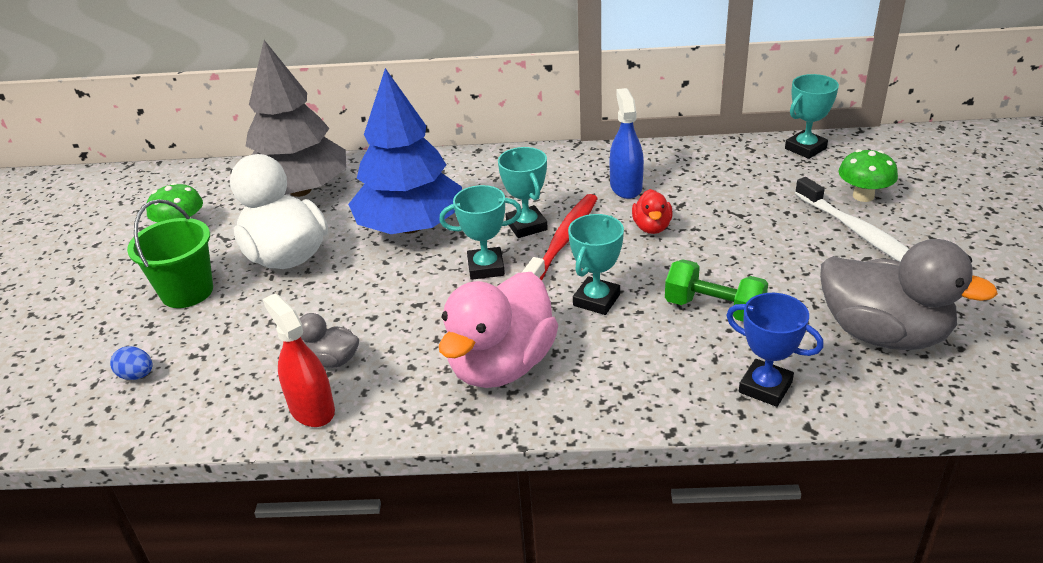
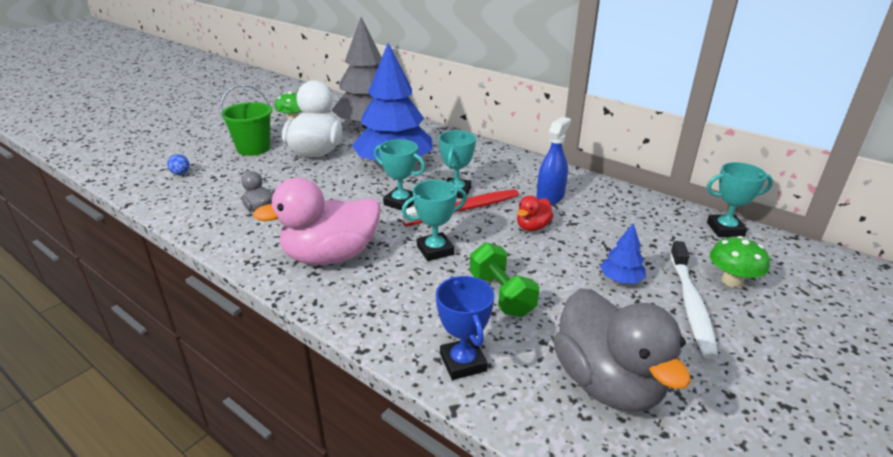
camera: 35 degrees right, 5 degrees down
red spray bottle [263,293,335,427] -> none
none -> blue tree [600,223,646,283]

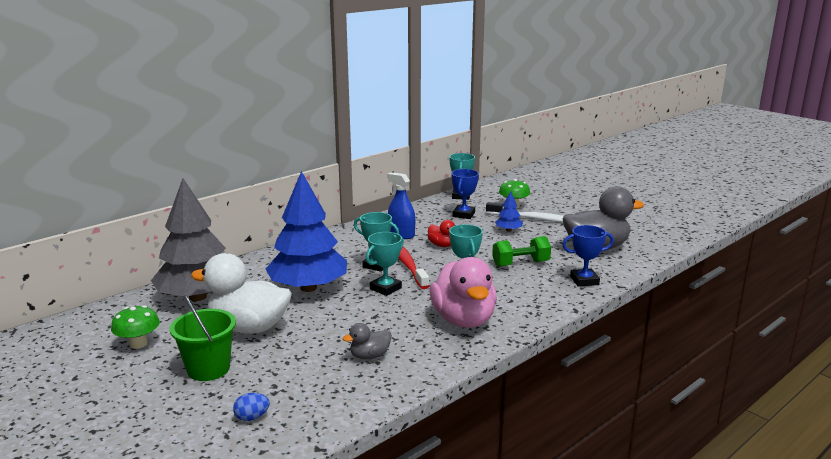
camera: 80 degrees left, 10 degrees down
none -> blue trophy [451,169,479,219]

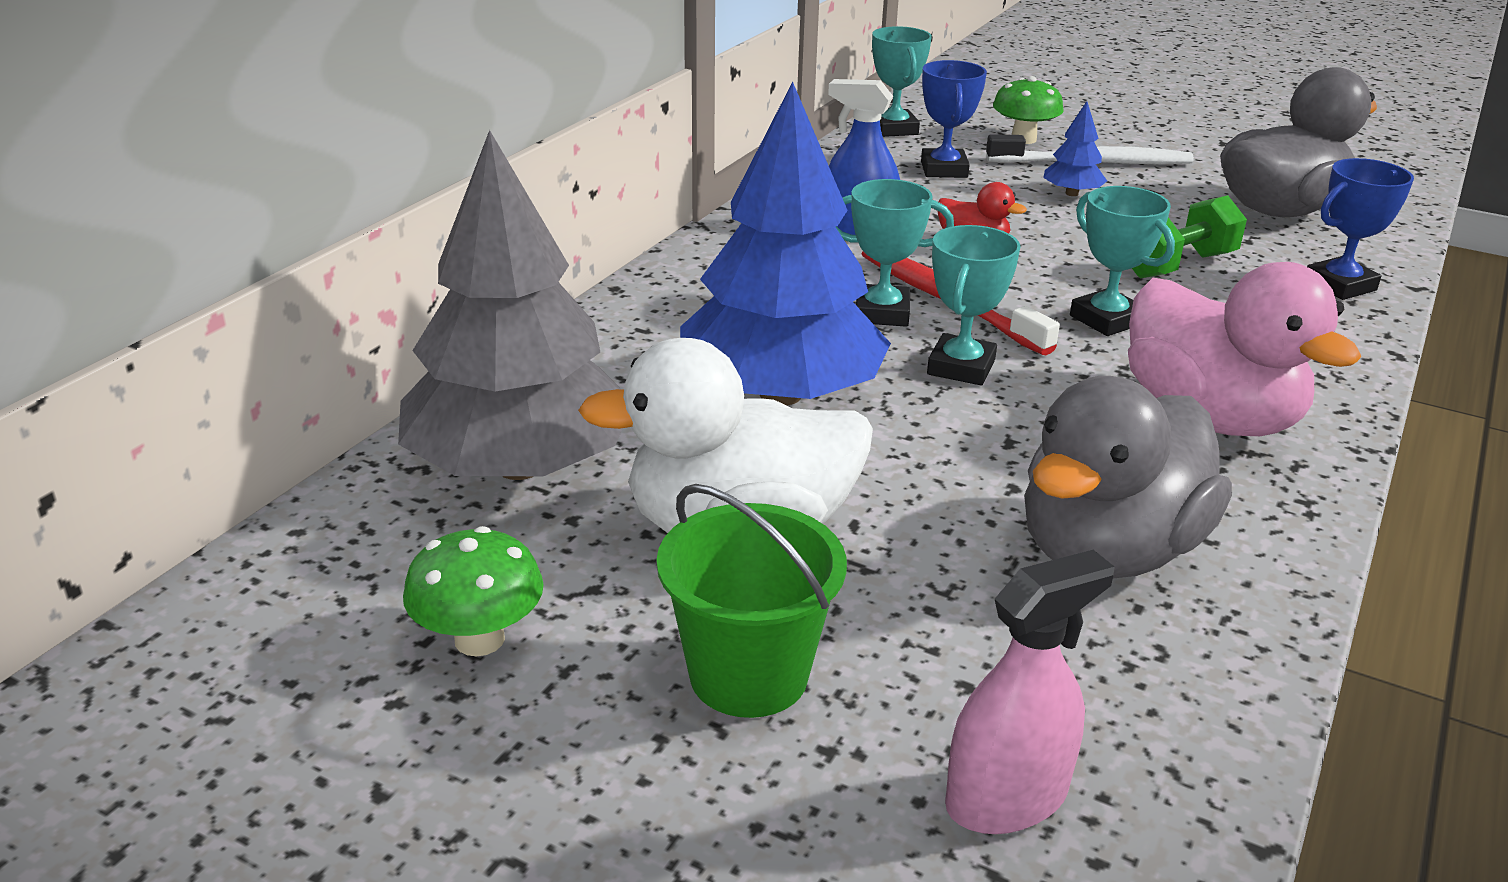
camera: 20 degrees left, 10 degrees up
blue egg [233,393,270,421] -> pink spray bottle [945,550,1115,834]
grey duck [343,323,392,360] -> grey duck [1024,376,1232,578], size x2.12

